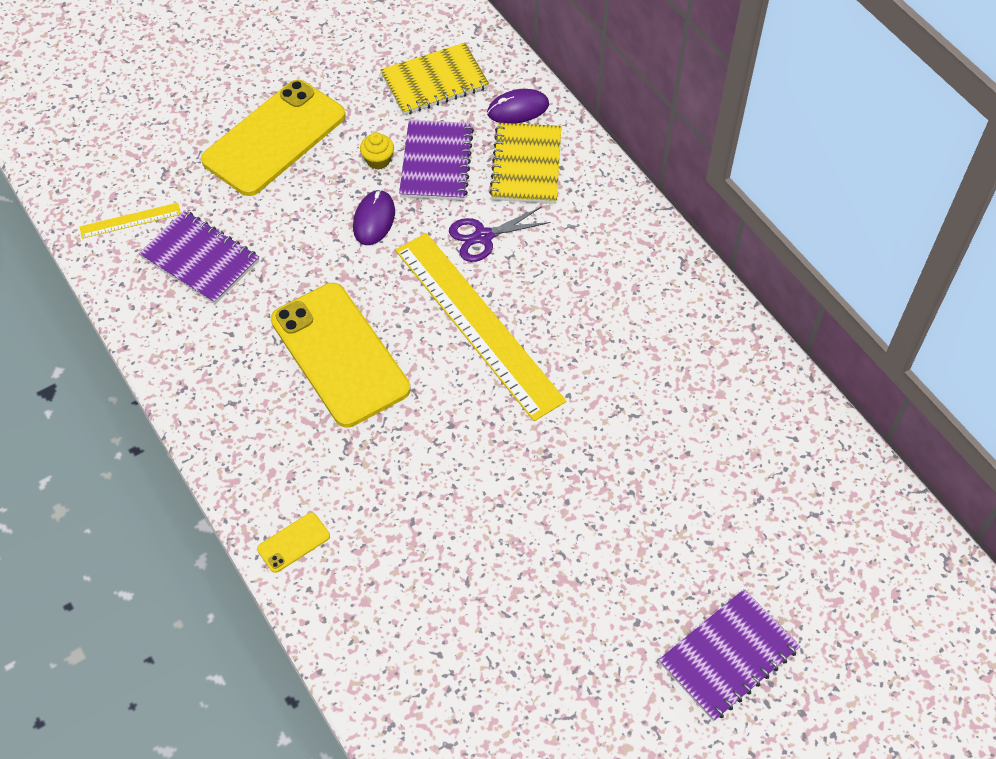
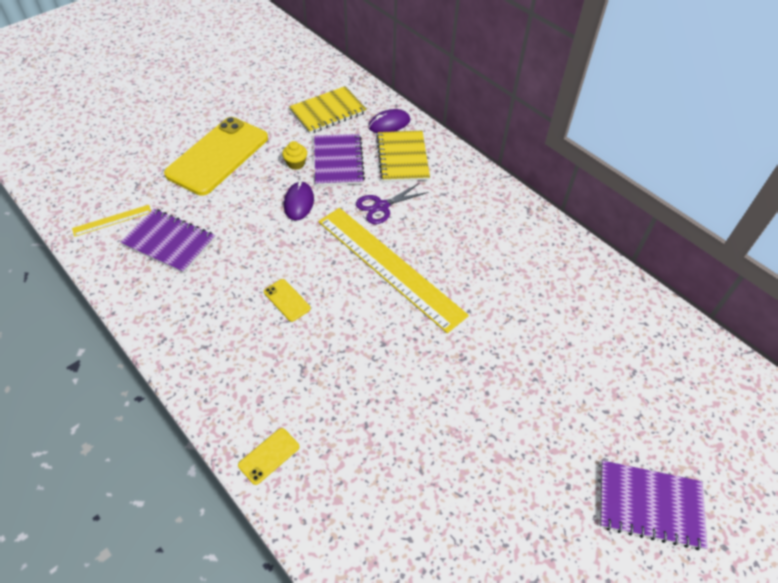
camera: 10 degrees left, 5 degrees down
yellow phone [271,283,411,428] -> yellow phone [264,279,311,322], size x0.40
purple notebook [659,589,800,721] -> purple notebook turned 60 degrees clockwise [600,461,708,550]

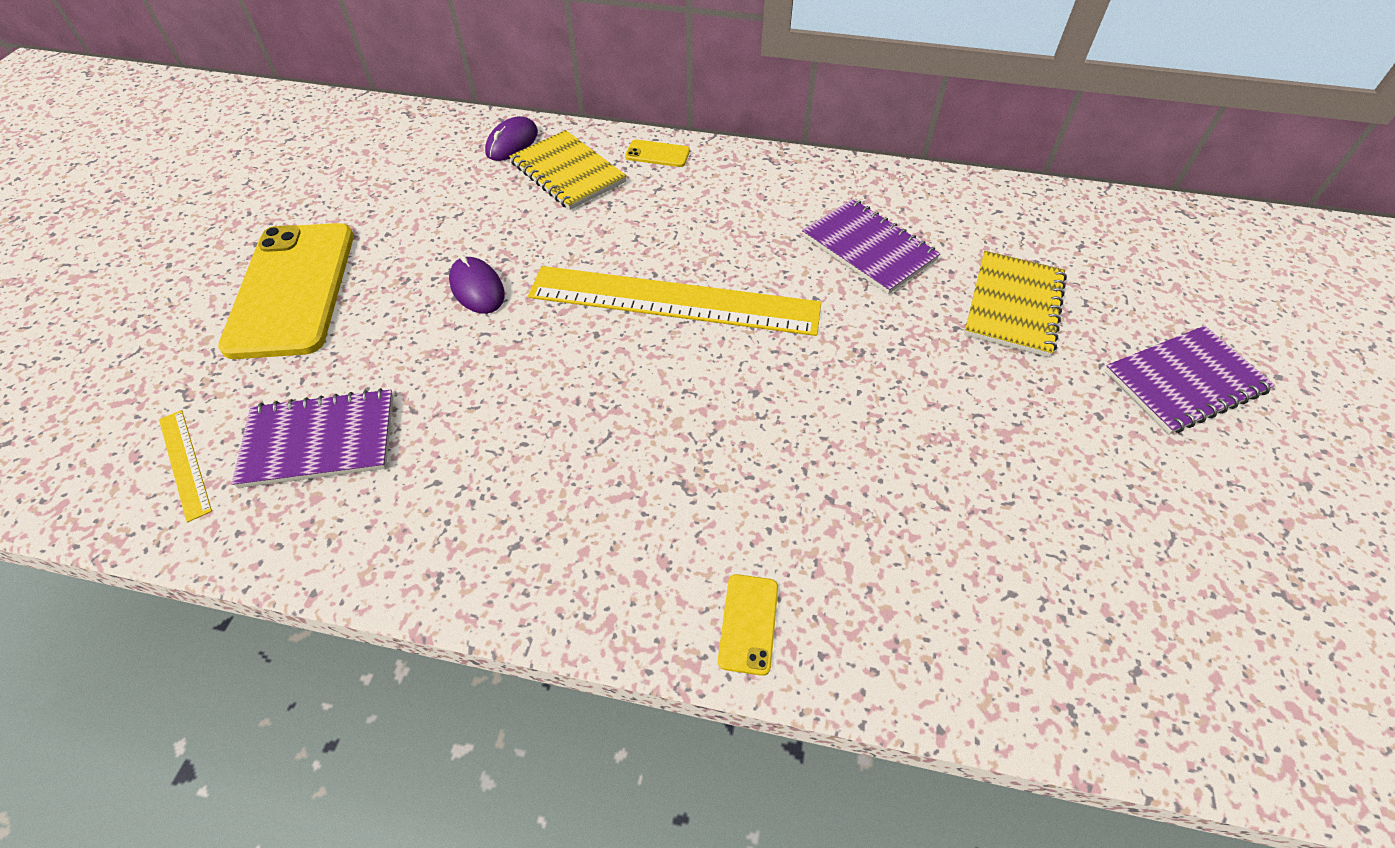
camera: 35 degrees left, 0 degrees up
yellow ruler [72,205,151,237] -> yellow ruler turned 60 degrees counterclockwise [159,410,212,522]
yellow phone [264,279,311,322] -> yellow phone moved to [625,140,690,167]
yellow cupcake [282,141,307,170] -> none
yellow notebook [289,86,367,134] -> yellow notebook moved to [964,251,1067,357]
purple notebook [314,134,365,186] -> purple notebook moved to [802,199,940,294]
purple scissors [356,183,428,224] -> none

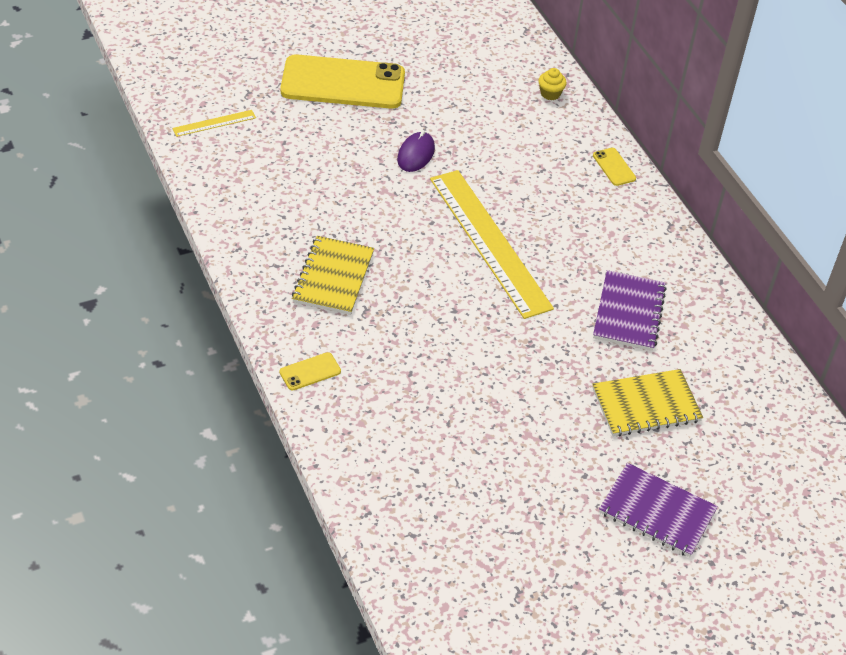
camera: 50 degrees right, 5 degrees down
yellow ruler [159,410,212,522] -> yellow ruler turned 45 degrees clockwise [172,110,256,137]
yellow phone [218,223,354,359] -> yellow phone turned 45 degrees clockwise [280,54,405,109]
purple notebook [231,388,393,488] -> none
purple mouse [485,116,538,161] -> yellow cupcake [538,68,567,100]
yellow notebook [509,130,627,210] -> yellow notebook moved to [292,236,374,315]

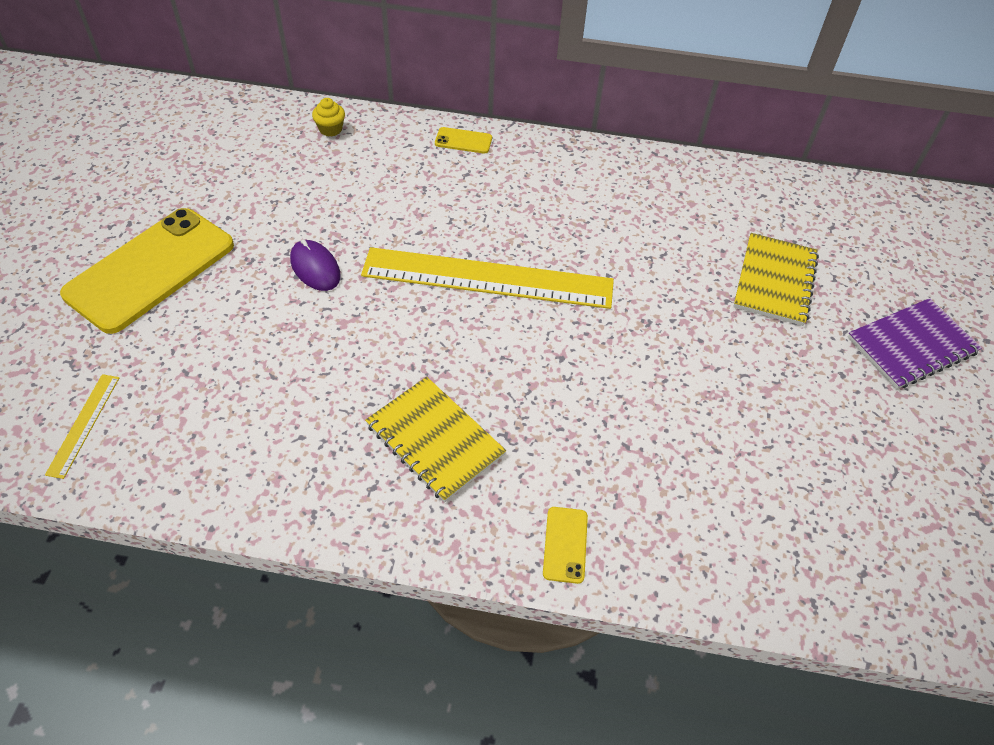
camera: 55 degrees left, 5 degrees up
purple notebook [593,270,667,351] -> none

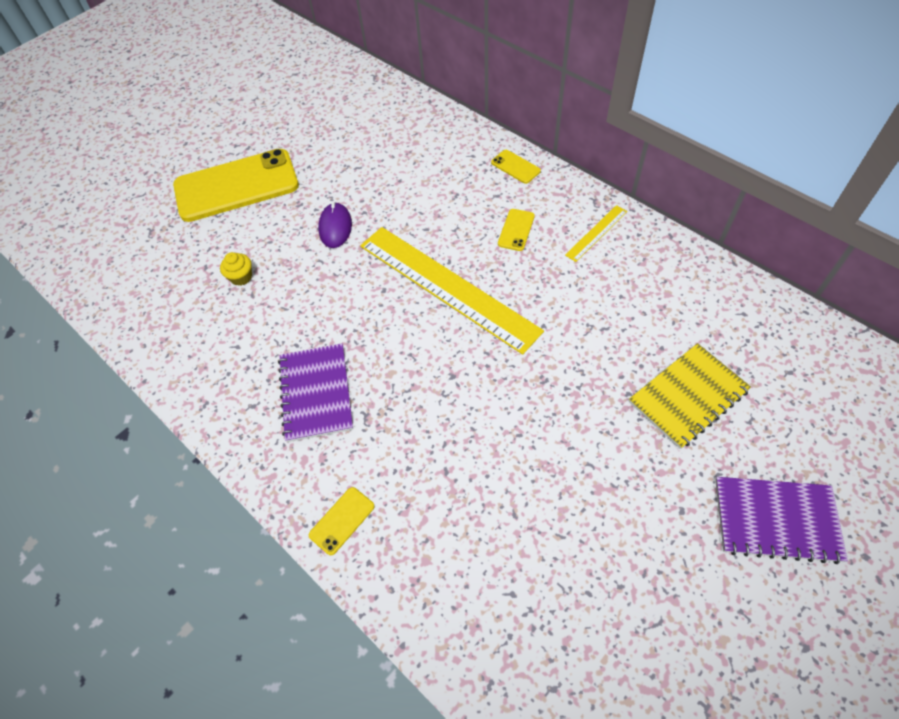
camera: 40 degrees right, 5 degrees up
yellow ruler [45,374,119,479] -> yellow ruler moved to [565,205,627,262]
yellow cupcake [312,98,345,137] -> yellow cupcake moved to [220,252,252,286]
yellow notebook [365,377,506,502] -> purple notebook [278,343,353,442]
none -> yellow phone [498,209,535,251]

